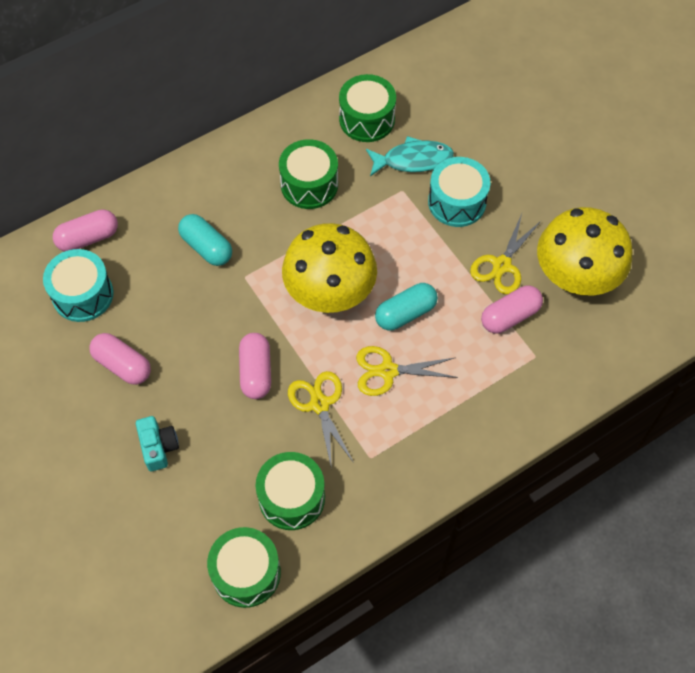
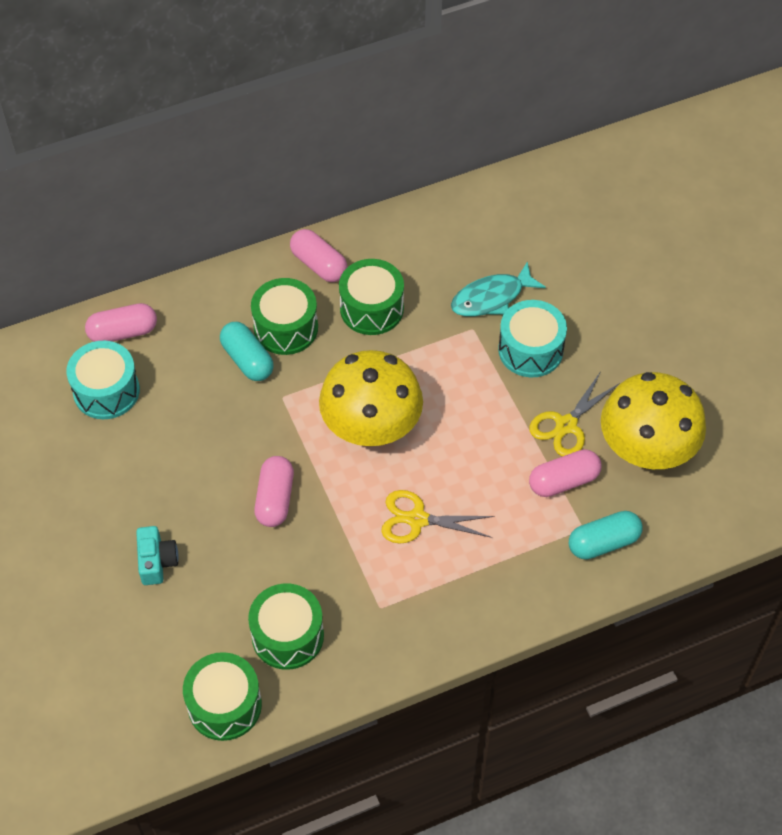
camera: 10 degrees right, 5 degrees down
pink capsule [89,333,151,385] -> pink capsule moved to [290,229,347,282]
yellow scissors [288,371,354,469] -> none
green drum [339,74,396,142] -> green drum moved to [251,278,318,355]
turquoise fish [366,136,454,176] -> turquoise fish turned 150 degrees clockwise [451,261,546,317]
turquoise capsule [375,283,438,331] -> turquoise capsule moved to [569,511,642,559]

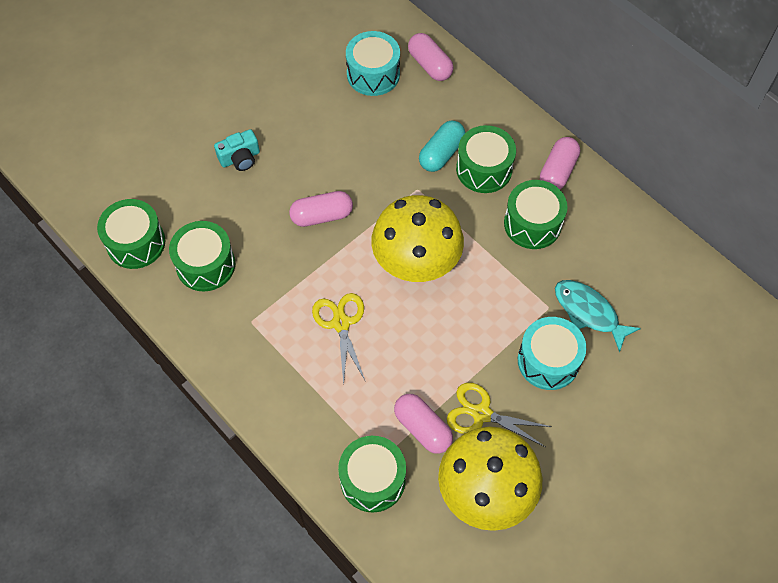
camera: 70 degrees right, 5 degrees up
turquoise capsule [569,511,642,559] -> green drum [338,436,406,513]

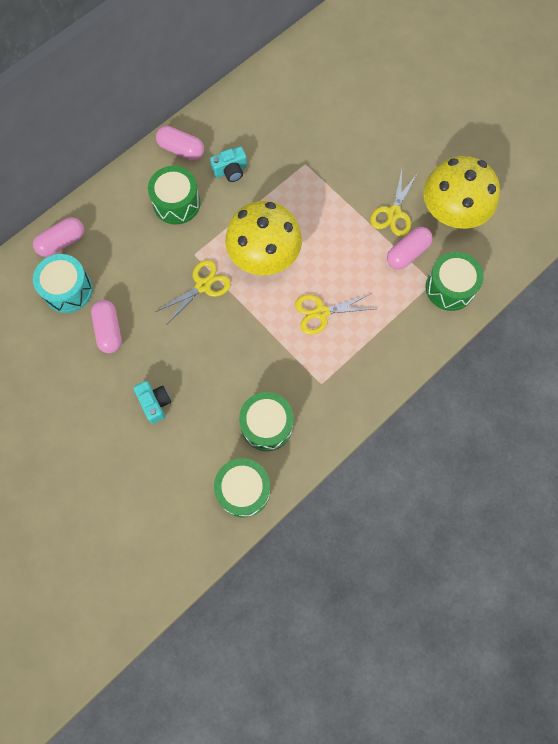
camera: 90 degrees left, 10 degrees up
pink capsule [289,191,353,227] -> pink capsule moved to [91,300,122,353]
turquoise capsule [419,121,465,172] -> none
green drum [504,180,568,249] -> turquoise camera [210,146,247,182]
turquoise drum [518,317,586,390] -> none
turquoise fish [555,280,641,352] -> none
none -> yellow scissors [156,260,231,324]

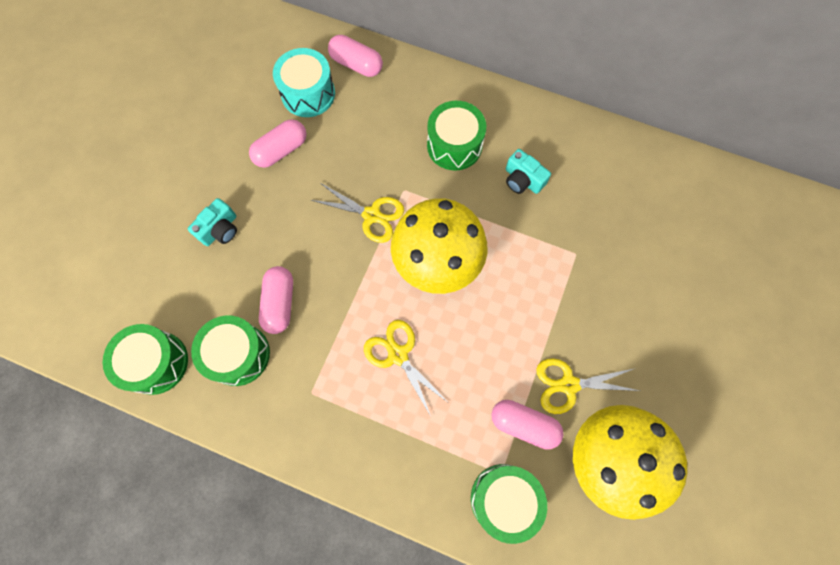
camera: 65 degrees right, 0 degrees up
pink capsule [156,126,204,161] -> pink capsule moved to [259,266,293,334]

